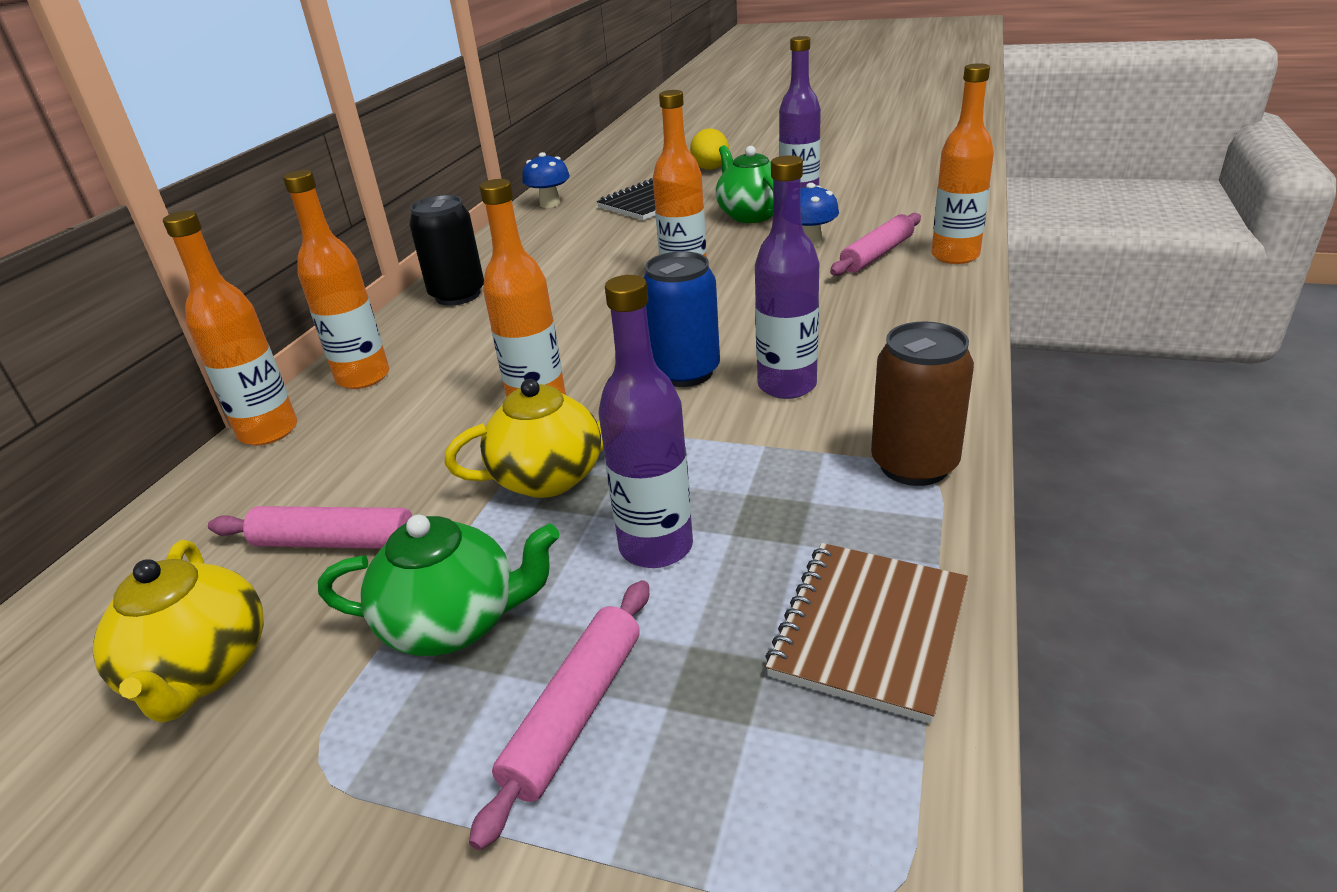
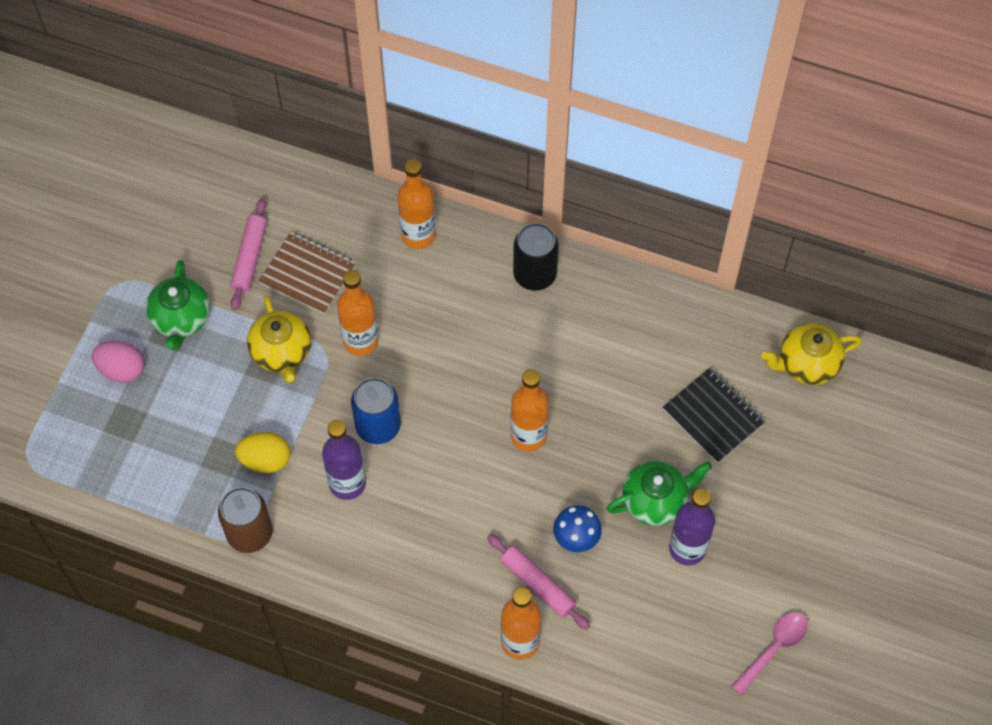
camera: 90 degrees right, 30 degrees up
yellow teapot [92,539,264,723] -> yellow teapot moved to [762,323,862,385]
orange bottle [163,211,297,445] -> none
pink rolling pin [469,580,649,850] -> pink egg [92,341,145,383]
blue mushroom [522,152,570,208] -> none
purple bottle [599,275,693,568] -> none
yellow egg [690,128,729,170] -> yellow egg moved to [235,432,291,473]
brown notebook [766,543,968,723] -> brown notebook moved to [258,232,356,315]
none -> pink spoon [731,612,808,695]

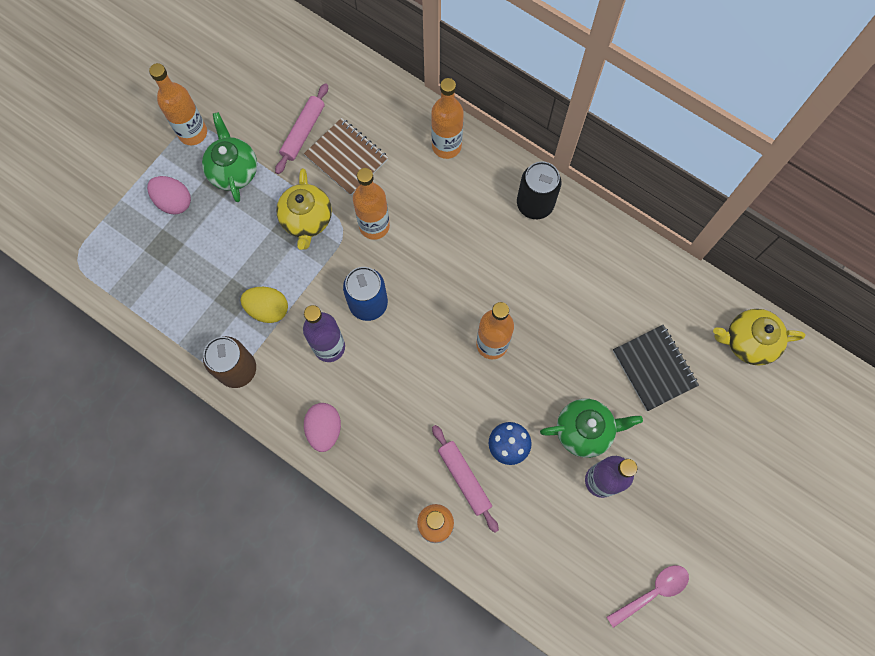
camera: 15 degrees right, 10 degrees up
green teapot [146,260,210,350] -> green teapot turned 150 degrees clockwise [202,112,257,202]
none -> orange bottle [149,63,207,145]
none -> pink egg [304,403,341,452]

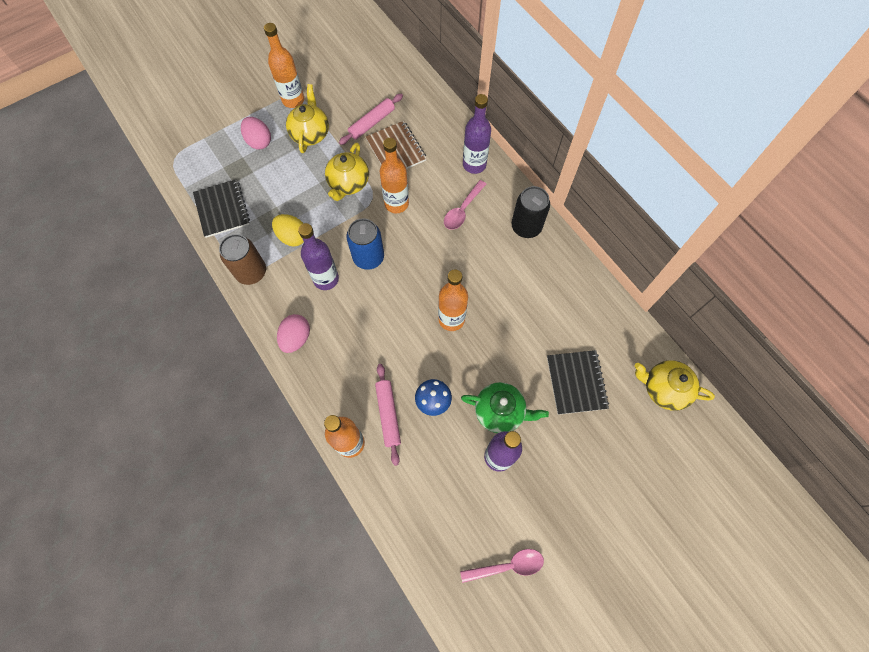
camera: 20 degrees right, 5 degrees down
green teapot [202,112,257,202] -> yellow teapot [286,84,329,153]
orange bottle [431,78,464,159] -> purple bottle [463,94,491,174]
none -> black notebook [193,179,250,238]
none -> pink spoon [444,180,486,230]

